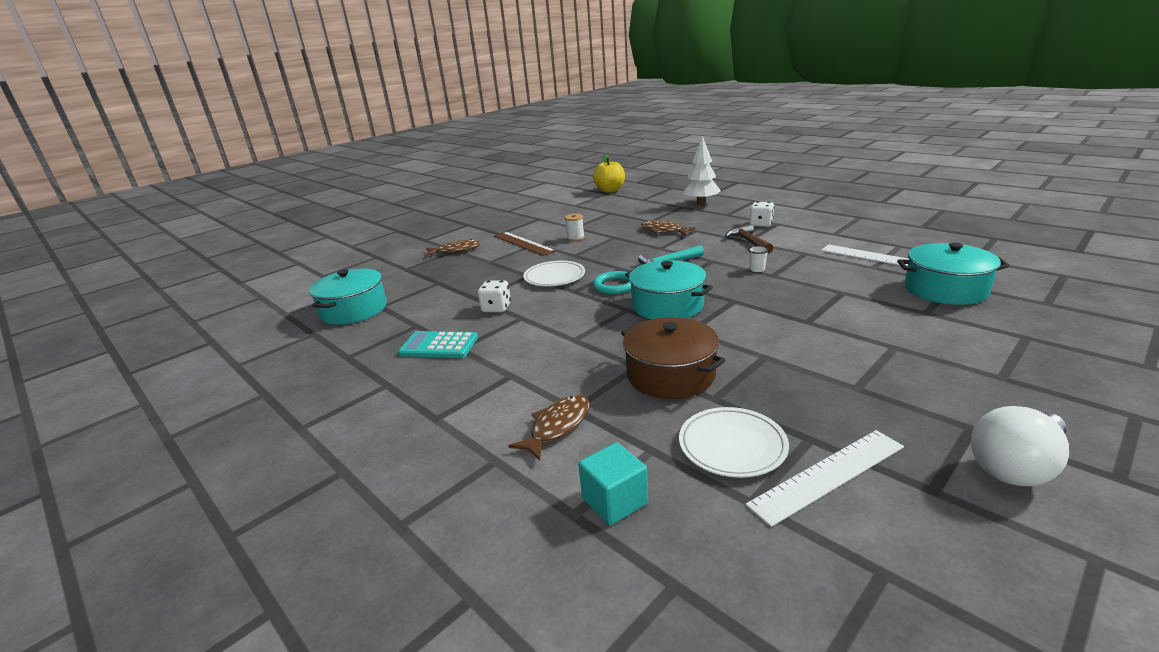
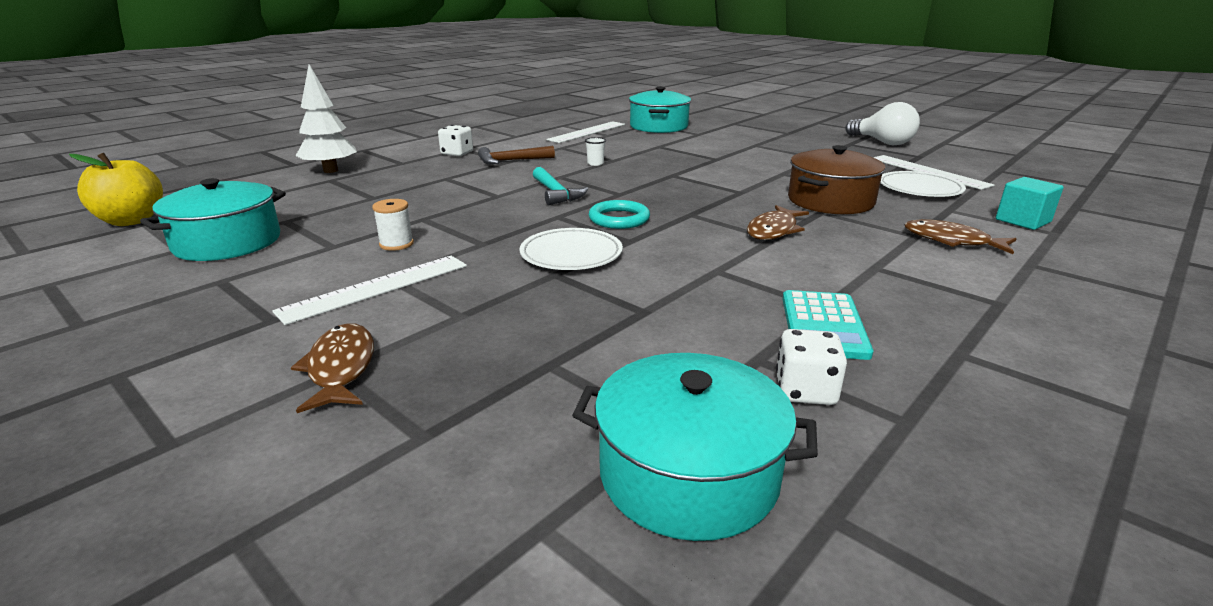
camera: 95 degrees left, 0 degrees up
white dice [478,280,511,312] -> white dice moved to [776,329,847,405]
brown ruler [494,232,556,256] -> white ruler [273,256,467,325]
turquoise pot [625,260,713,319] -> turquoise pot moved to [140,178,286,261]
brown fish [641,220,695,236] -> brown fish moved to [747,205,809,240]

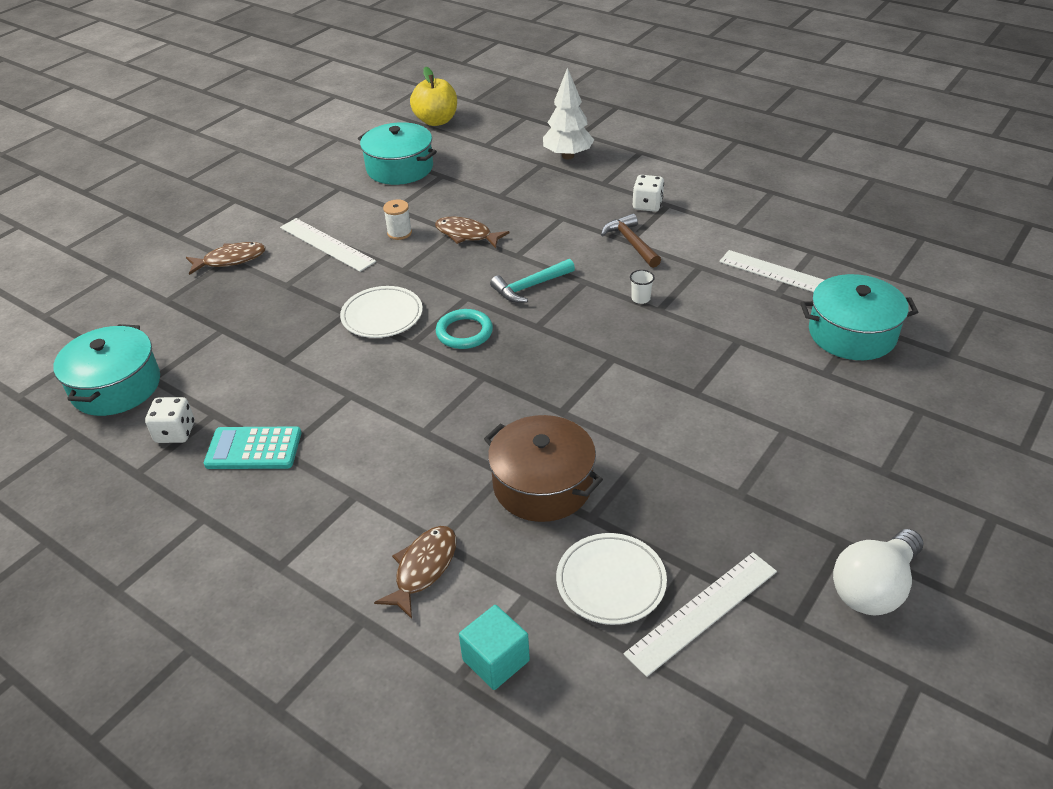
camera: 85 degrees right, 15 degrees up
brown fish [747,205,809,240] -> brown fish moved to [435,216,510,248]

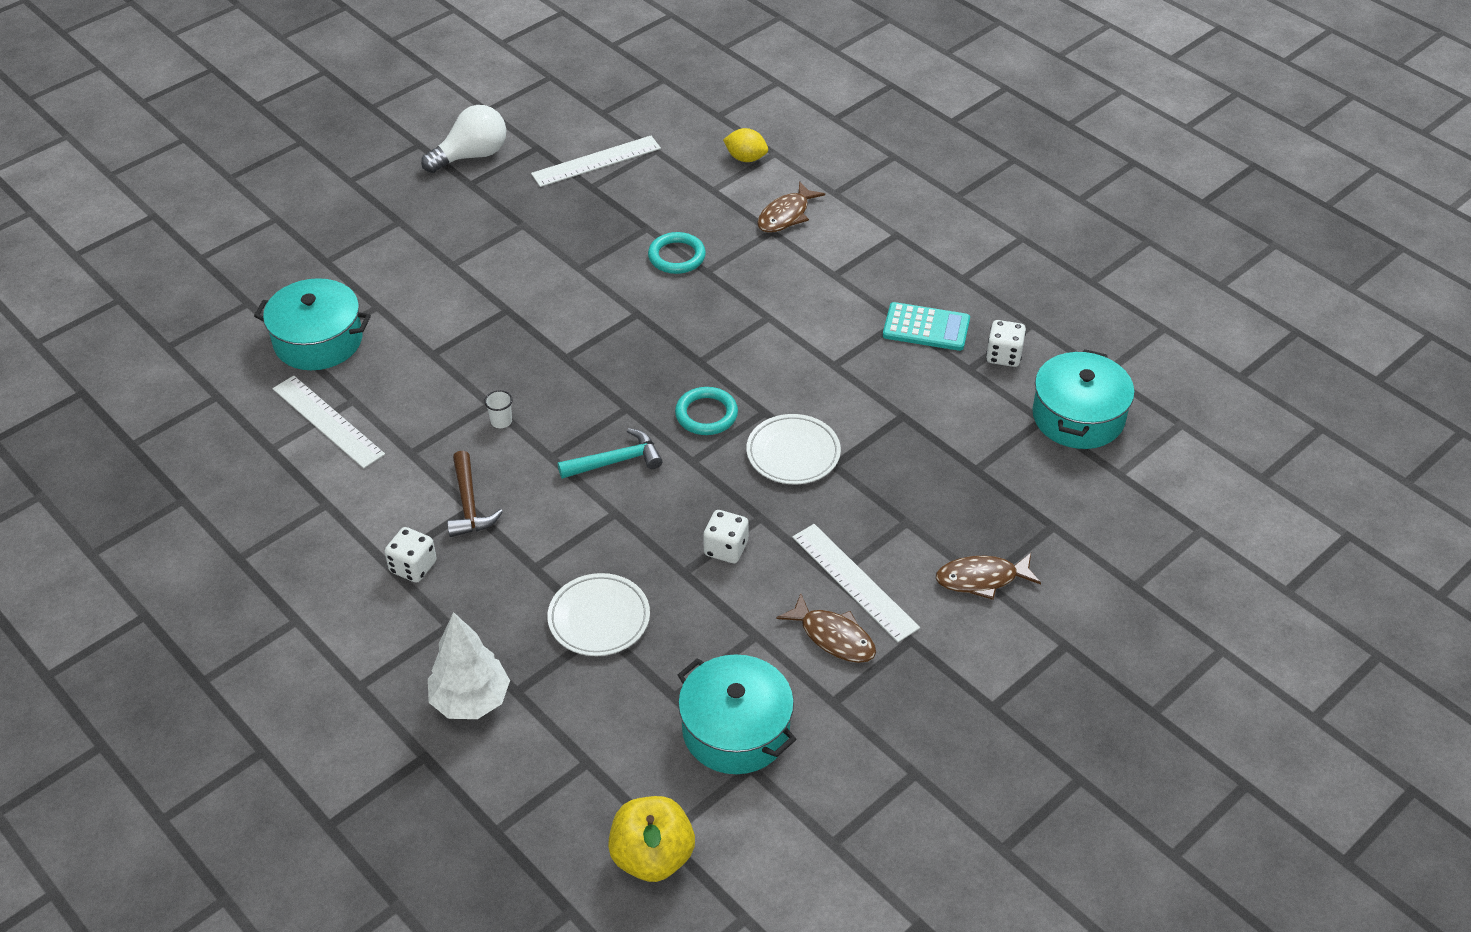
camera: 170 degrees left, 5 degrees up
white spool [383,200,412,240] -> none
brown fish [435,216,510,248] -> brown fish moved to [776,593,876,663]
turquoise cube [459,605,530,690] -> yellow lemon [723,128,768,162]
brown pot [484,415,603,522] -> turquoise ring [648,232,706,274]
white plate [556,533,667,625] -> white plate moved to [547,573,650,656]
none -> white dice [703,510,749,563]

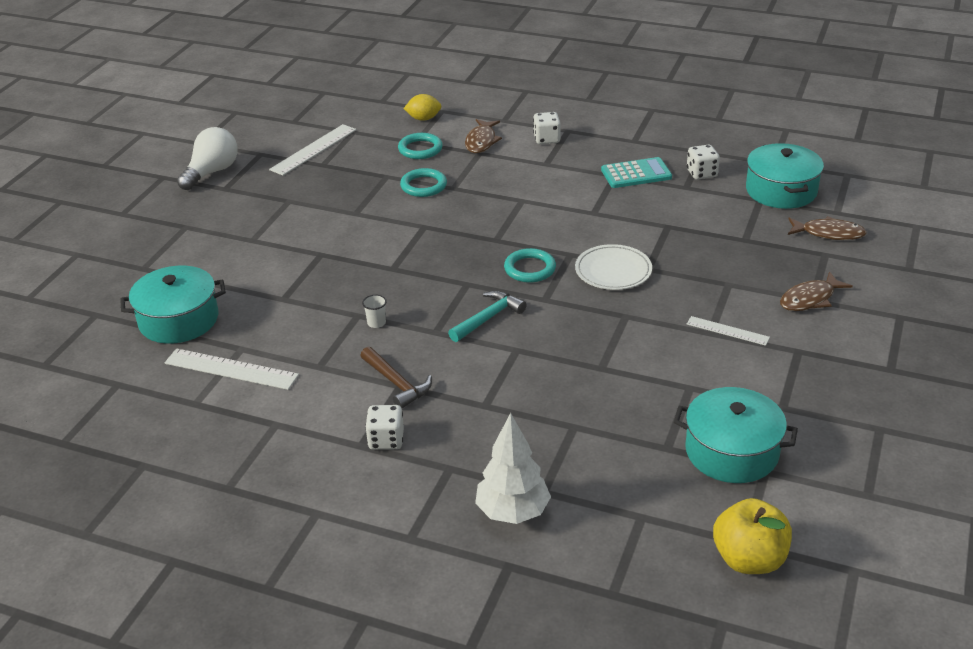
camera: 25 degrees left, 10 degrees down
white plate [547,573,650,656] -> none
white dice [703,510,749,563] -> white dice moved to [533,112,561,144]
brown fish [776,593,876,663] -> brown fish moved to [788,216,867,240]
white ruler [792,524,920,642] -> white ruler [687,316,770,346], size x0.60
none -> turquoise ring [398,133,443,159]

